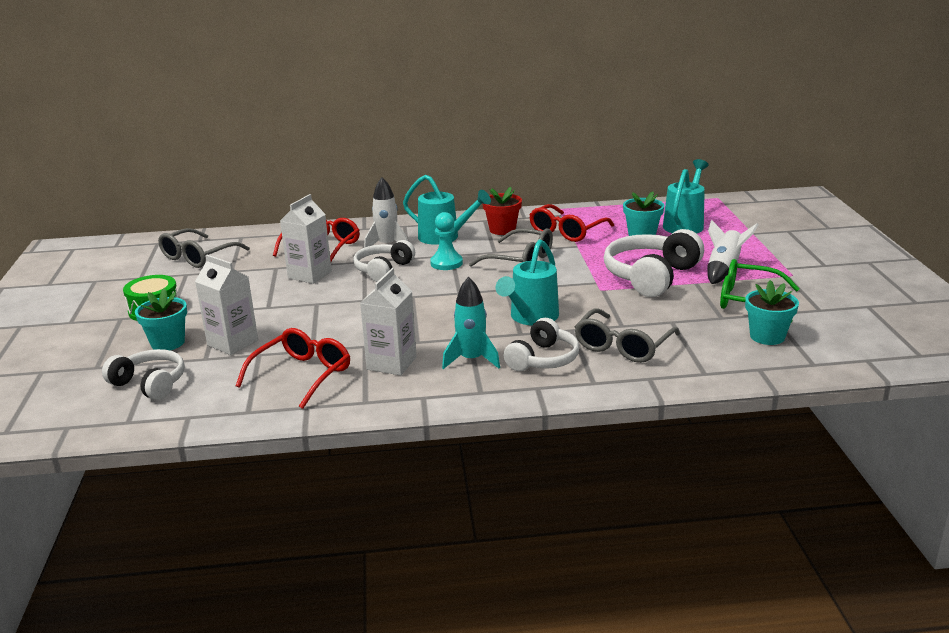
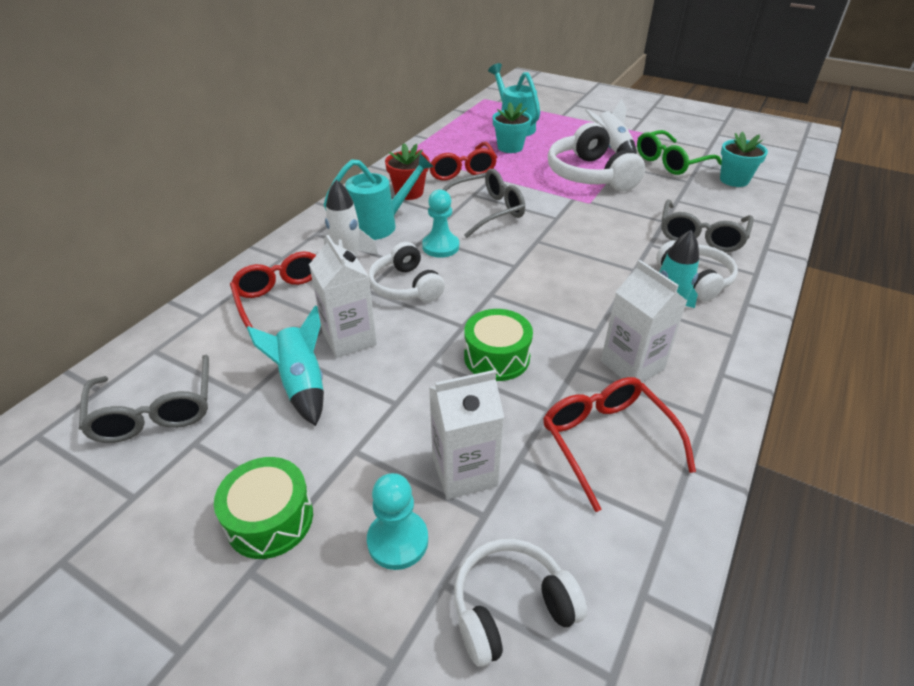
camera: 55 degrees left, 15 degrees up
turquoise flower pot [135,288,187,350] -> turquoise pawn [367,473,428,570]
turquoise watering can [495,239,559,326] -> none
grey glasses [575,308,680,363] -> grey glasses turned 45 degrees clockwise [661,200,754,252]
none -> turquoise rocket [247,306,324,426]
none -> green drum [464,309,533,381]

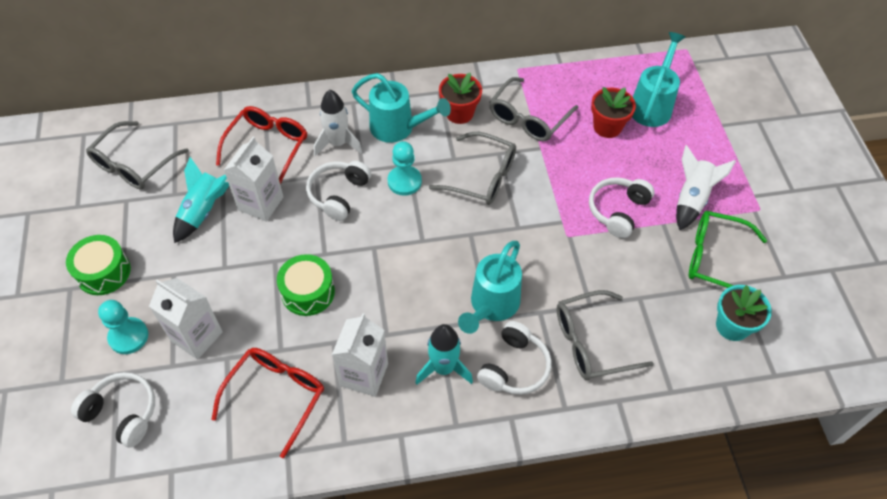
camera: 50 degrees right, 15 degrees up
red glasses [418,142,497,180] -> grey glasses [489,77,578,141]
turquoise flower pot [493,102,532,153] -> red flower pot [591,87,636,138]
white headphones [548,122,645,191] -> white headphones [589,177,655,238], size x0.63
none -> turquoise watering can [458,241,522,334]

